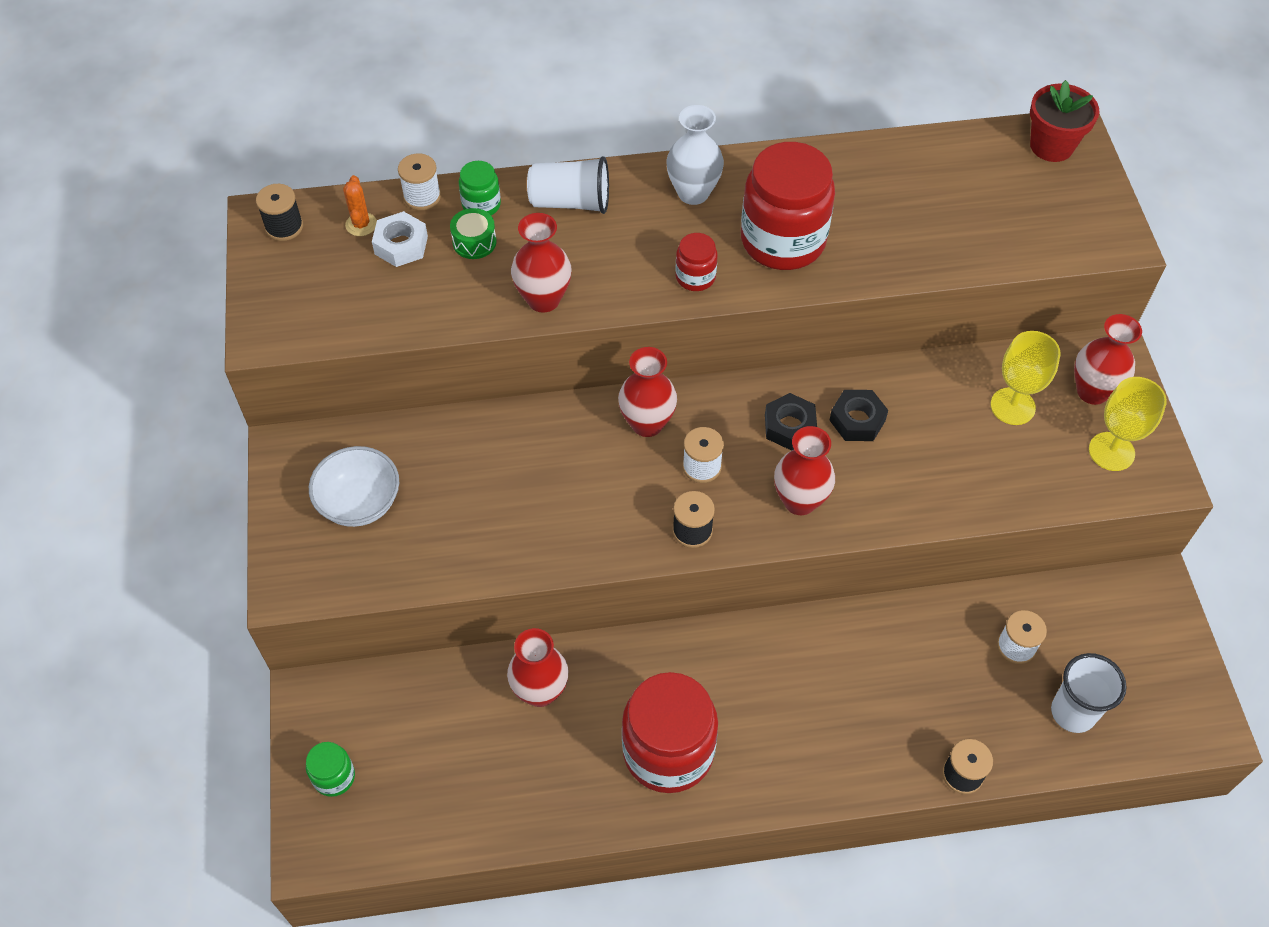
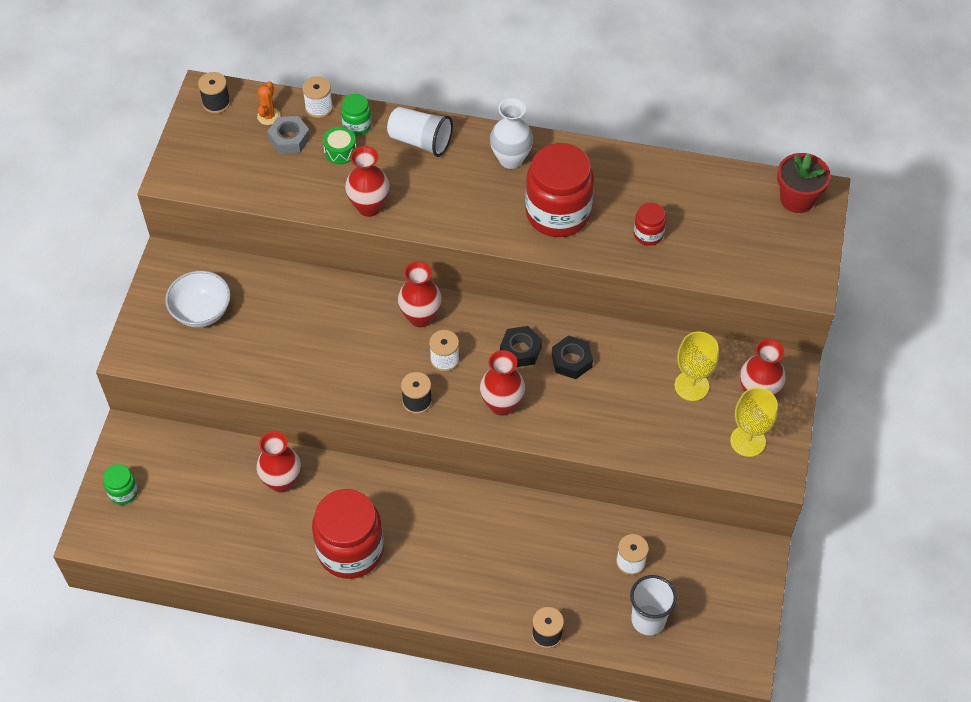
camera: 20 degrees right, 0 degrees up
white nut [372,211,428,267] -> grey nut [267,116,310,154]
red jar [676,233,718,291] -> red jar moved to [634,203,666,246]

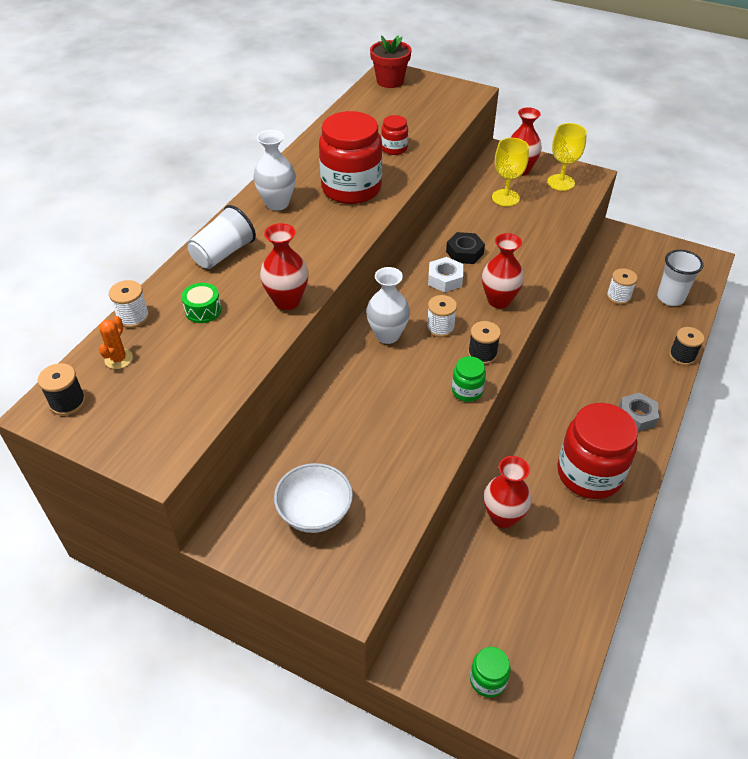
camera: 75 degrees left, 10 degrees down
orange cactus [257,81,281,125] -> orange cactus turned 75 degrees clockwise [99,316,133,369]
grey nut [267,116,310,154] -> grey nut moved to [619,392,659,432]
green jar [341,94,372,136] -> green jar moved to [452,356,486,402]
red vase [398,261,442,327] -> white vase [366,267,410,344]
black nut [500,326,542,367] -> white nut [428,257,463,292]

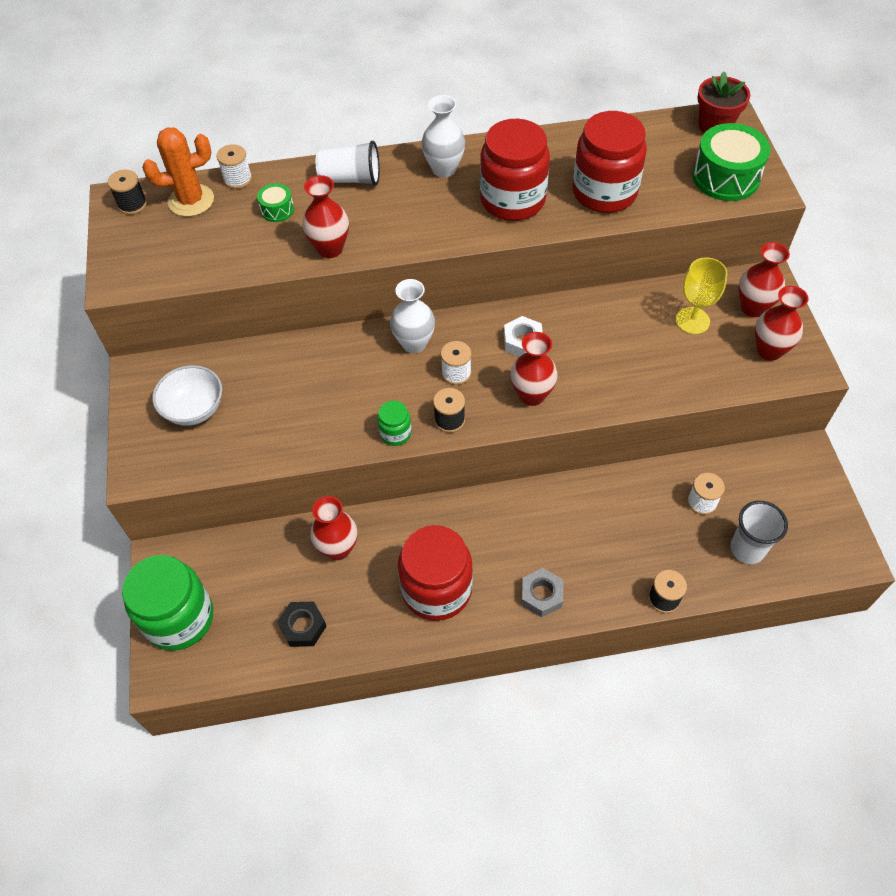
camera: 55 degrees right, 10 degrees up
orange cactus [99,316,133,369] -> orange cactus [142,127,214,217], size x1.91
red jar [381,115,408,155] -> red jar [572,111,647,213], size x2.16
black nut [446,232,485,264] -> black nut moved to [277,602,327,647]
green jar [470,647,511,697] -> green jar [122,555,213,651], size x2.16
yellow goblet [547,123,587,191] -> red vase [755,286,809,361]
none -> green drum [692,123,771,201]

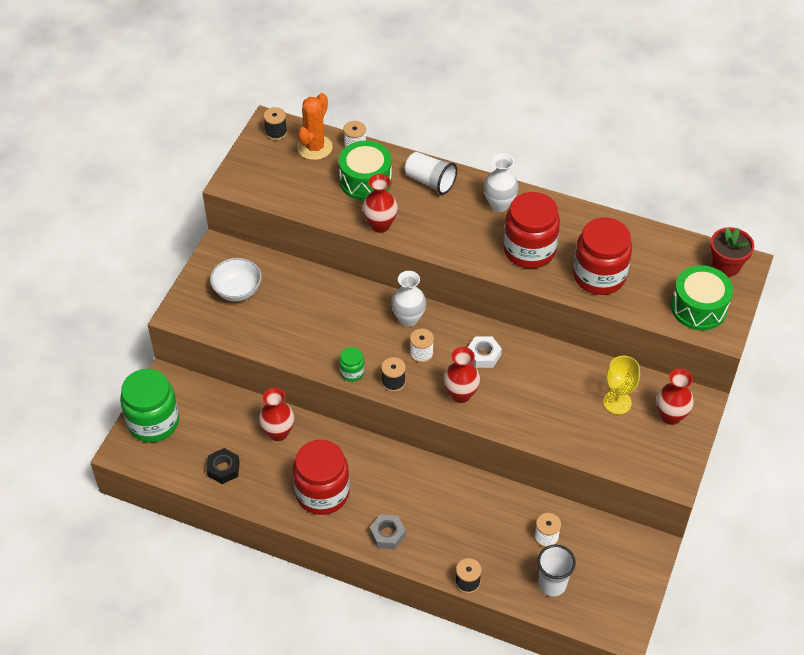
camera: 30 degrees right, 5 degrees down
orange cactus [142,127,214,217] -> orange cactus turned 75 degrees counterclockwise [297,93,333,160]
green drum [257,183,294,222] -> green drum [339,141,392,200], size x2.01
red vase [755,286,809,361] -> none

